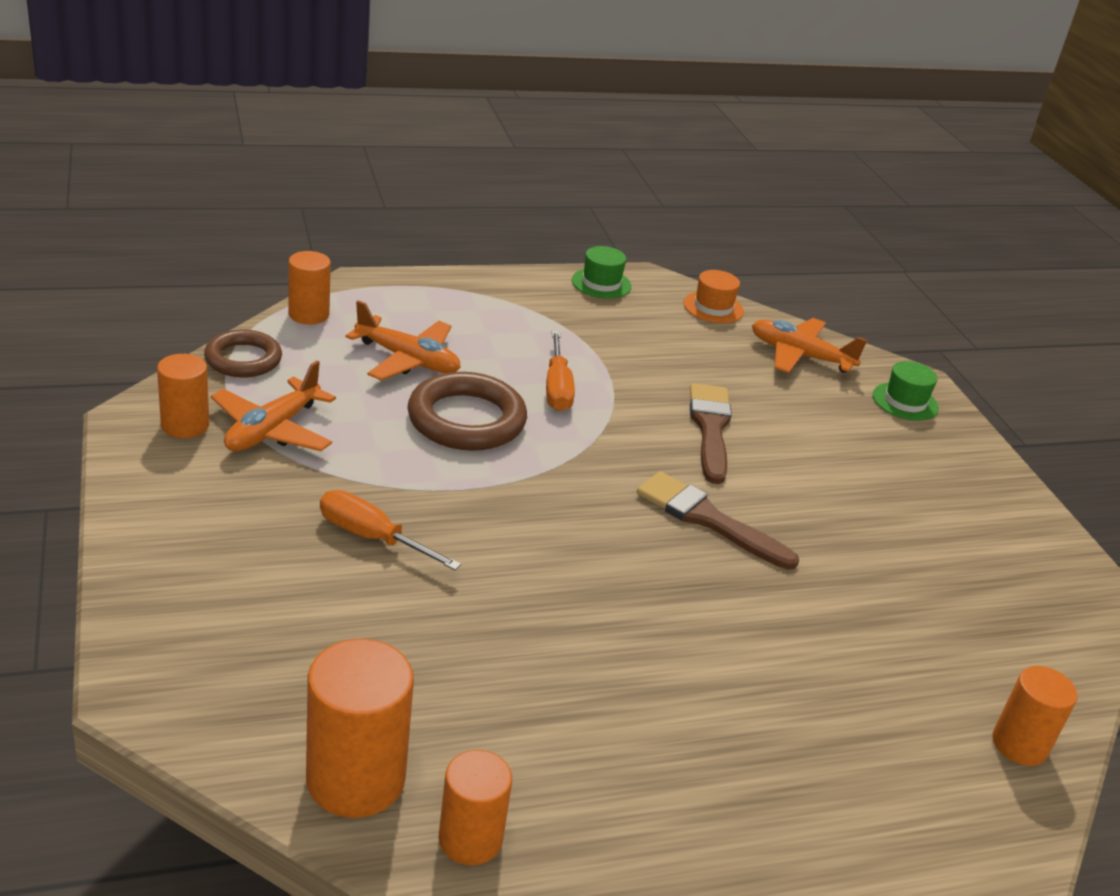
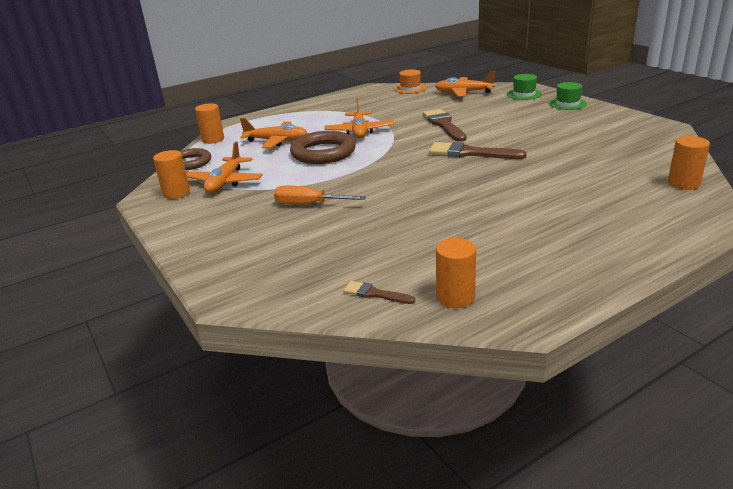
camera: 10 degrees left, 5 degrees down
orange cylinder [306,639,414,818] -> brown brush [343,281,415,304]
orange screwdriver [546,331,575,411] -> orange plane [325,98,394,138]
green hat [572,246,632,299] -> green hat moved to [549,82,587,110]

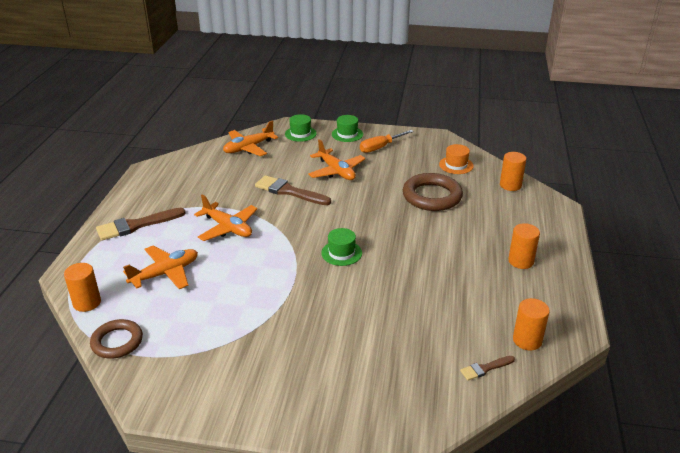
camera: 50 degrees left, 5 degrees up
orange cylinder [153,150,190,199] -> orange cylinder moved to [508,223,540,269]
orange plane [186,142,263,193] -> orange plane moved to [308,139,366,180]
orange screwdriver [274,185,366,205] -> orange screwdriver moved to [360,130,414,153]
brown ring [290,131,356,164] -> brown ring moved to [403,173,463,211]
orange hat [395,70,426,94] -> orange hat moved to [439,144,474,174]
brown brush [429,142,527,159] -> brown brush moved to [96,208,185,241]
none -> green hat [321,228,362,266]

